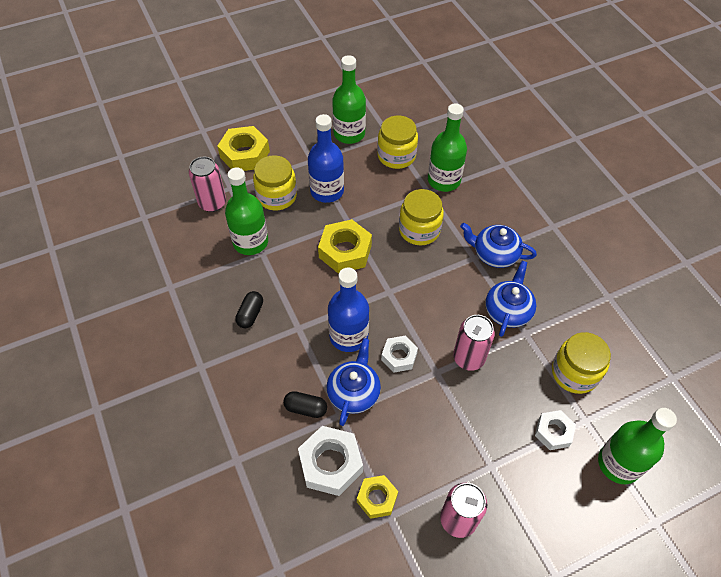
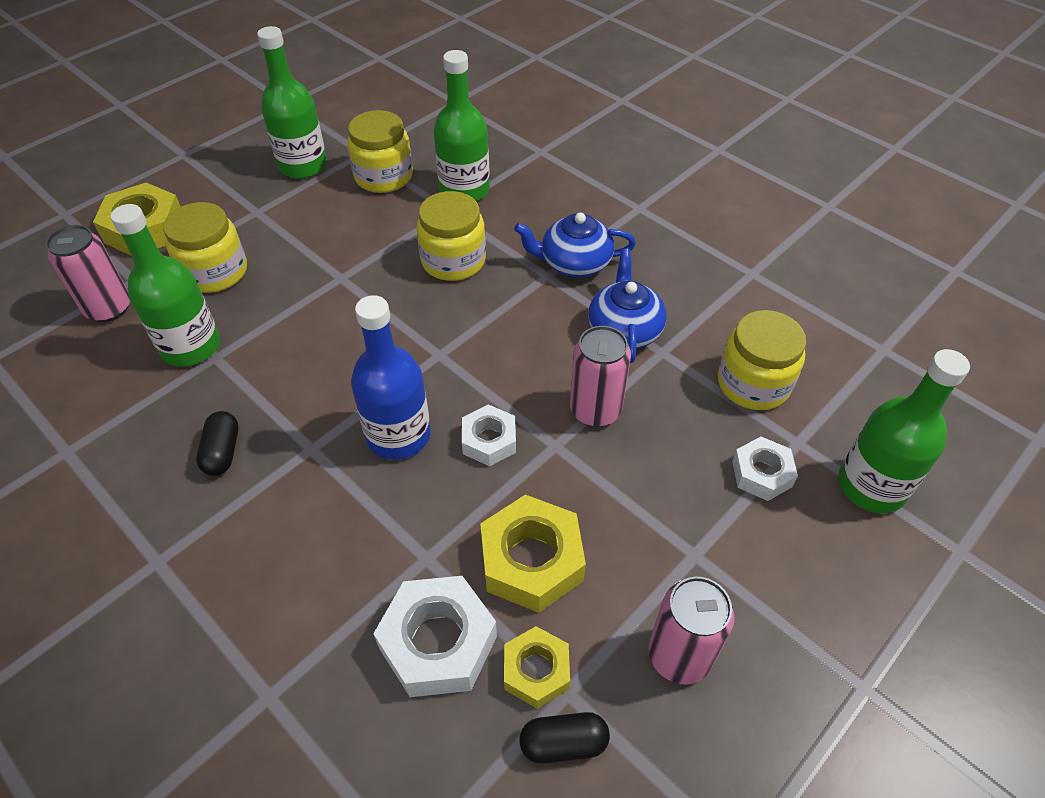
camera: 20 degrees left, 5 degrees down
black capsule [283,391,327,418] -> black capsule moved to [519,712,610,764]
blue bottle [308,114,344,203] -> none
yellow nut [318,219,372,274] -> yellow nut moved to [480,495,586,613]
blue teapot [327,338,381,426] -> none

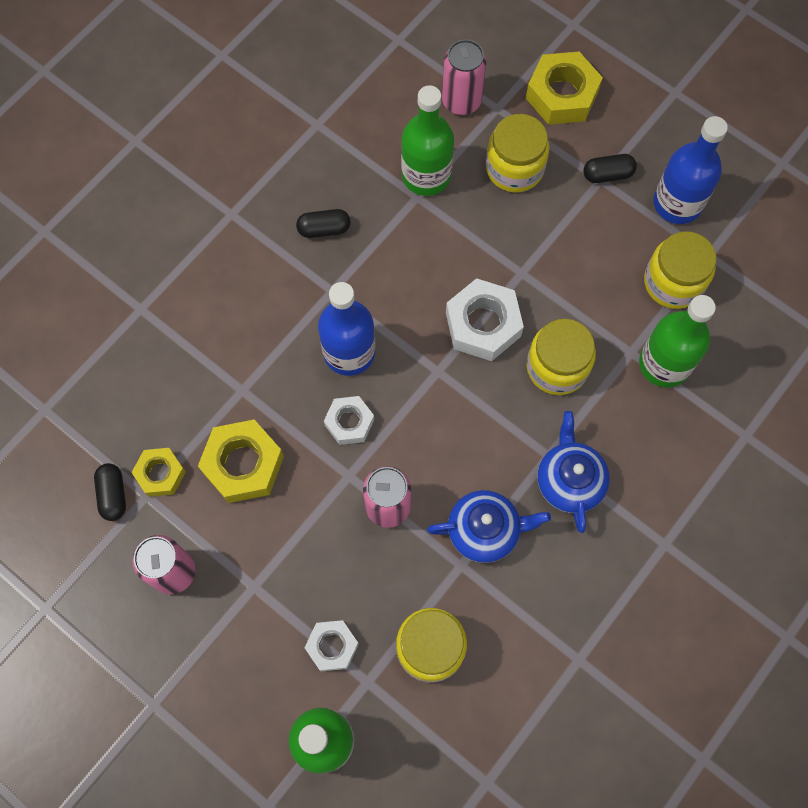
camera: 85 degrees right, 20 degrees up
green bottle [257,26,327,179] -> blue bottle [653,116,728,224]
white nut [373,576,497,697] -> white nut moved to [446,278,524,361]
none -> black capsule [583,154,637,183]

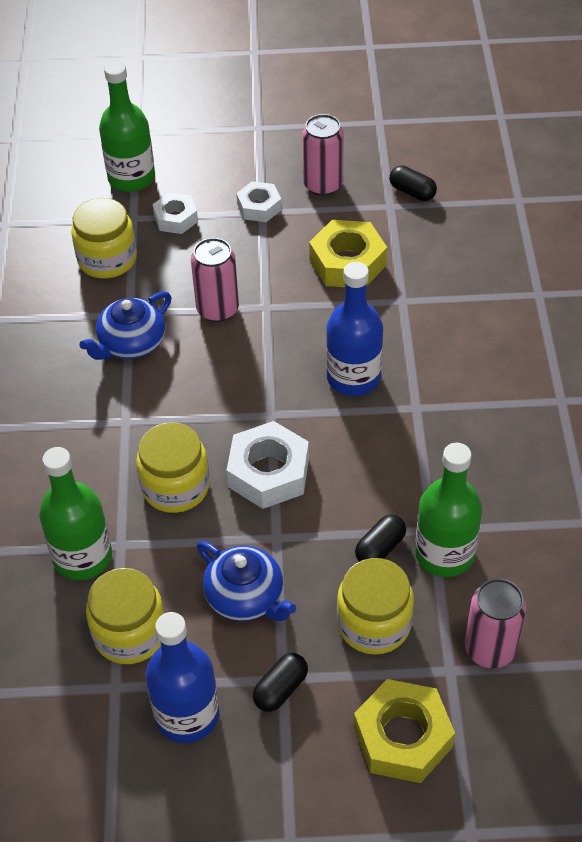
camera: 140 degrees right, 20 degrees down
yellow nut [131,448,186,497] -> none
black capsule [296,209,350,238] -> black capsule moved to [355,514,406,562]
white nut [324,396,374,445] -> white nut moved to [236,181,282,222]
blue teapot [537,411,610,533] -> blue teapot moved to [197,541,296,621]

